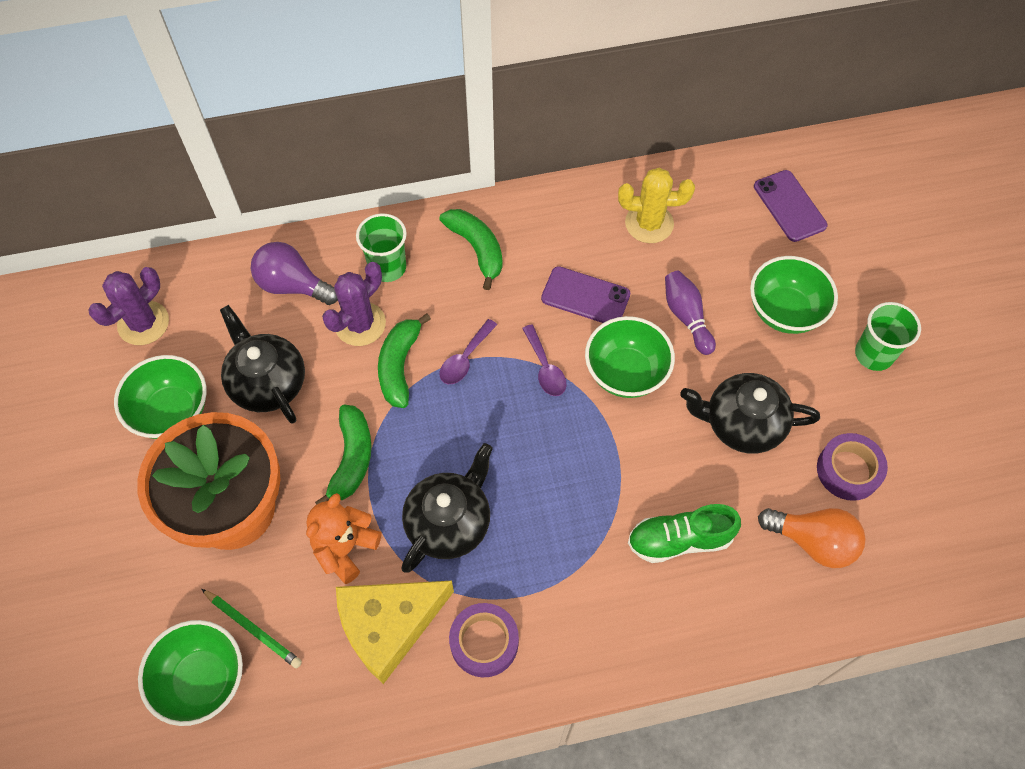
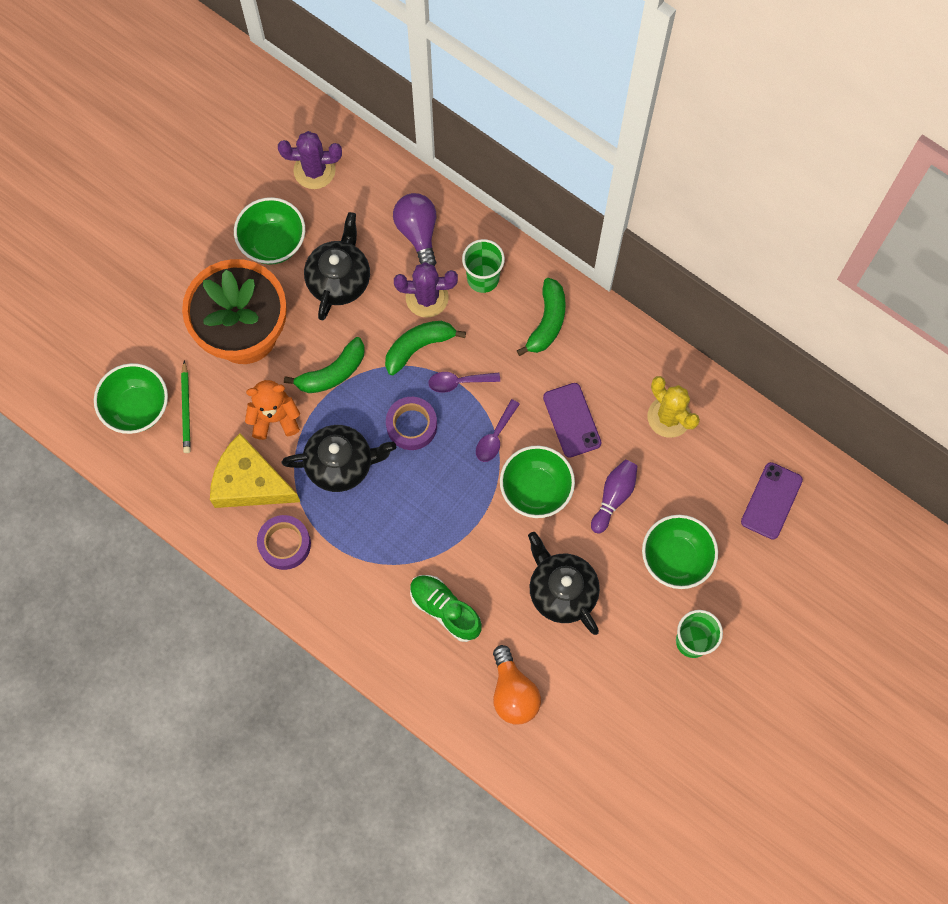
camera: 50 degrees right, 10 degrees up
purple tape [817,433,888,501] -> purple tape moved to [386,397,437,450]

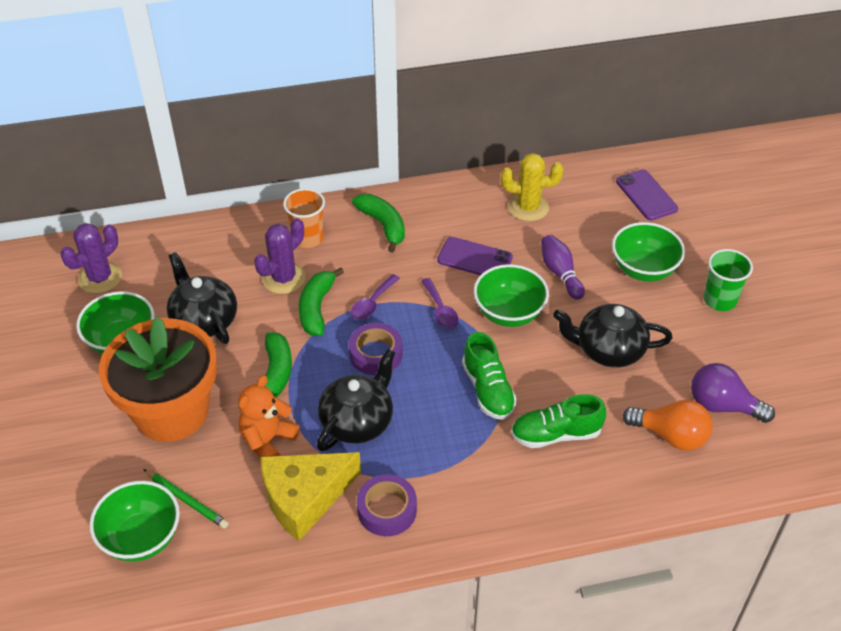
camera: 50 degrees left, 25 degrees down
purple light bulb [393,193,437,266] -> purple light bulb moved to [691,363,775,423]
green cup [462,239,505,293] -> orange cup [283,188,325,248]
none -> green shoe [462,332,517,420]

